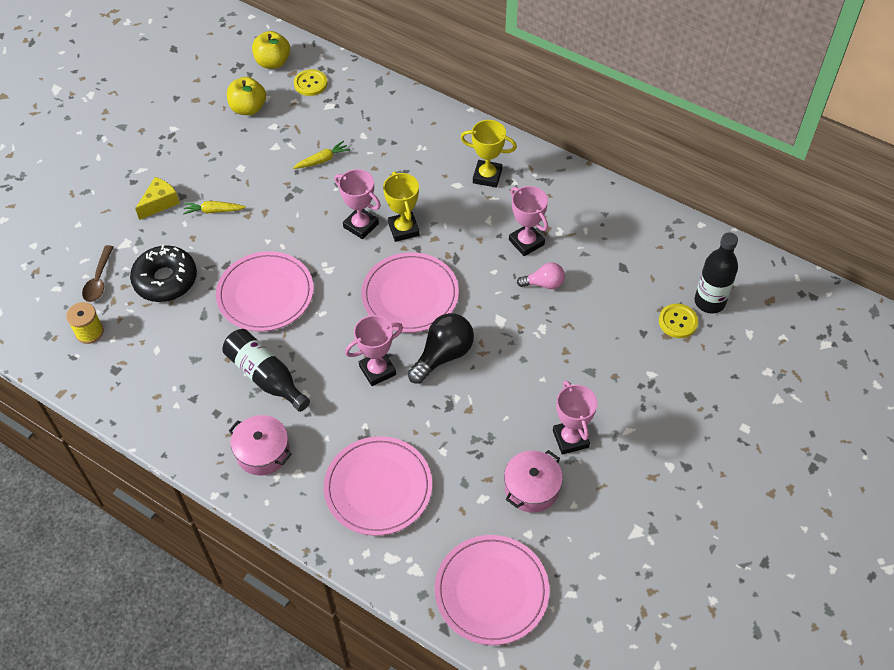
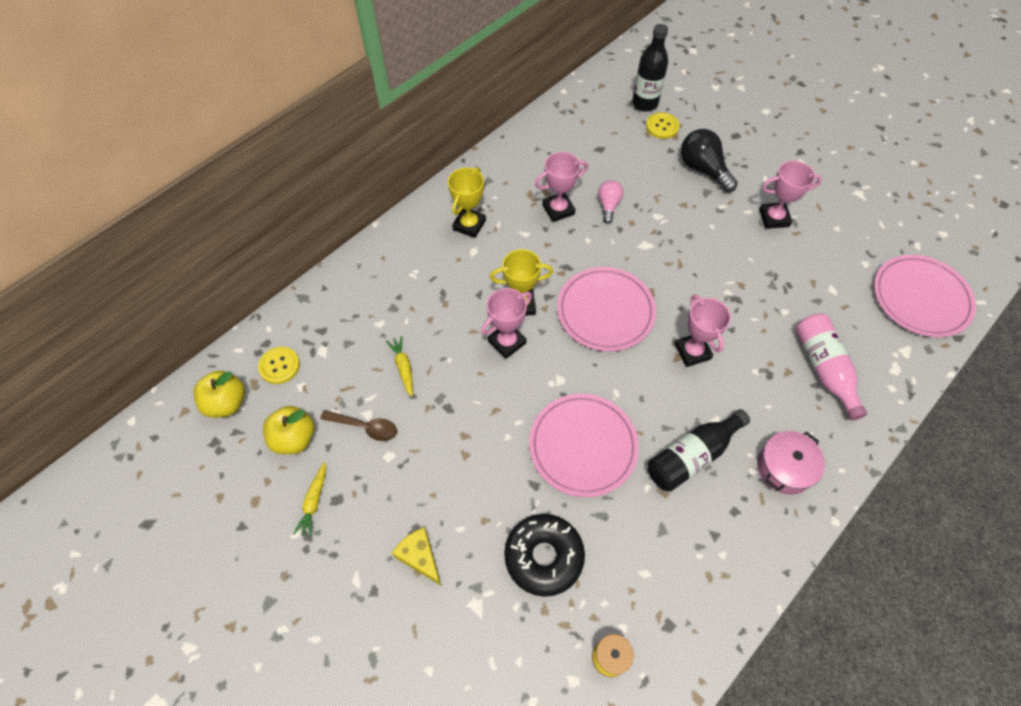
camera: 80 degrees left, 5 degrees up
brown spoon [82,245,113,302] -> brown spoon moved to [320,410,397,441]
yellow carrot [183,201,246,215] -> yellow carrot moved to [293,462,326,537]
pink plate [324,436,432,536] -> pink bottle [796,314,867,420]
black light bulb [408,313,474,384] -> black light bulb moved to [681,129,738,192]
pink pot [504,450,563,512] -> none

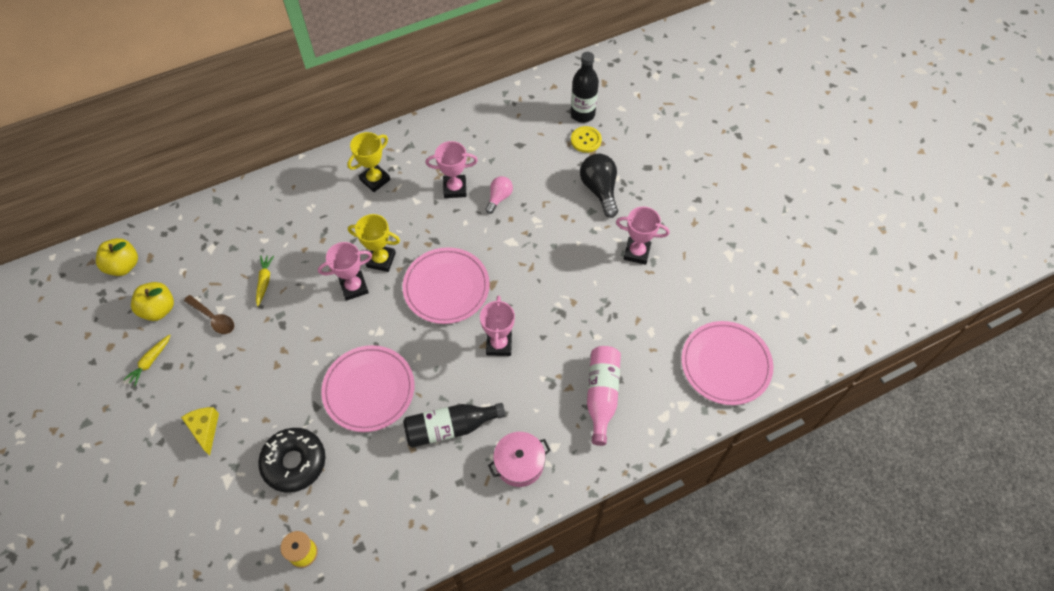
camera: 20 degrees right, 0 degrees up
yellow button [258,347,300,384] -> none

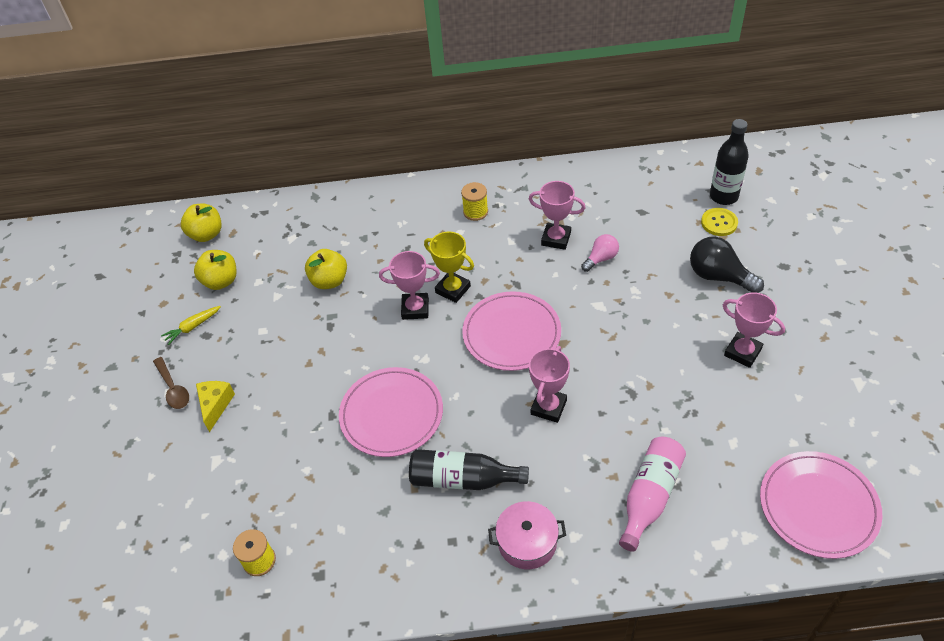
camera: 25 degrees right, 10 degrees down
brown spoon [184,295,234,334] -> brown spoon moved to [153,357,189,409]
yellow carrot [256,255,274,306] -> yellow apple [305,249,347,289]
black donut [258,428,326,493] -> none
yellow trophy [347,132,391,192] -> yellow spool [461,182,488,221]
black light bulb [580,154,618,218] -> black light bulb turned 60 degrees counterclockwise [690,237,764,293]

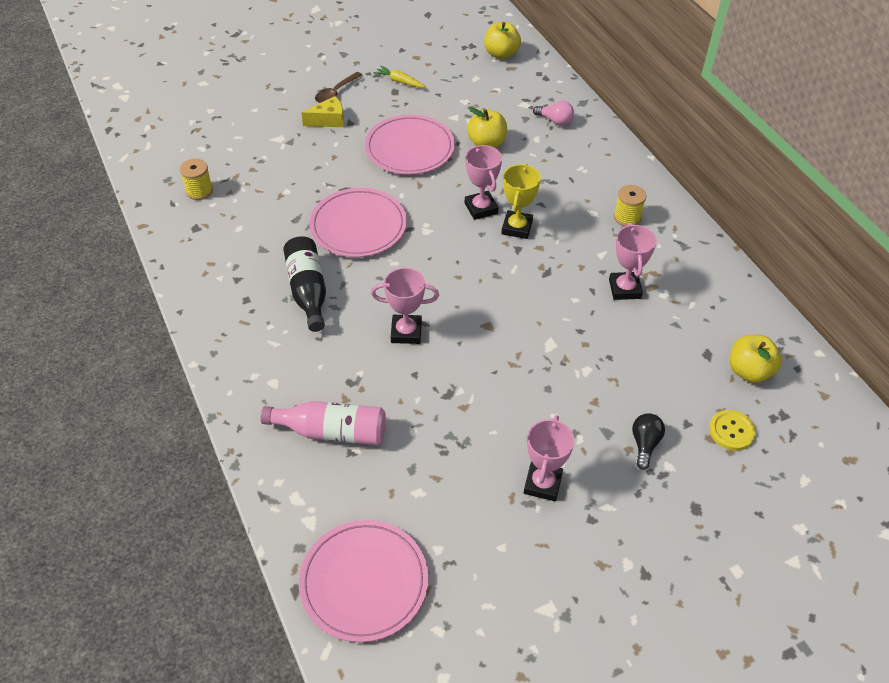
camera: 65 degrees right, 0 degrees up
yellow apple [194,250,237,290] -> yellow apple moved to [730,335,782,383]
pink plate [462,291,561,371] -> pink plate moved to [365,115,455,175]
pink pot [488,501,566,569] -> none
pink light bulb [581,234,619,272] -> pink light bulb moved to [533,101,574,126]
black light bulb [690,237,764,293] -> black light bulb [632,413,665,470], size x0.61
black bottle [710,119,749,205] -> none

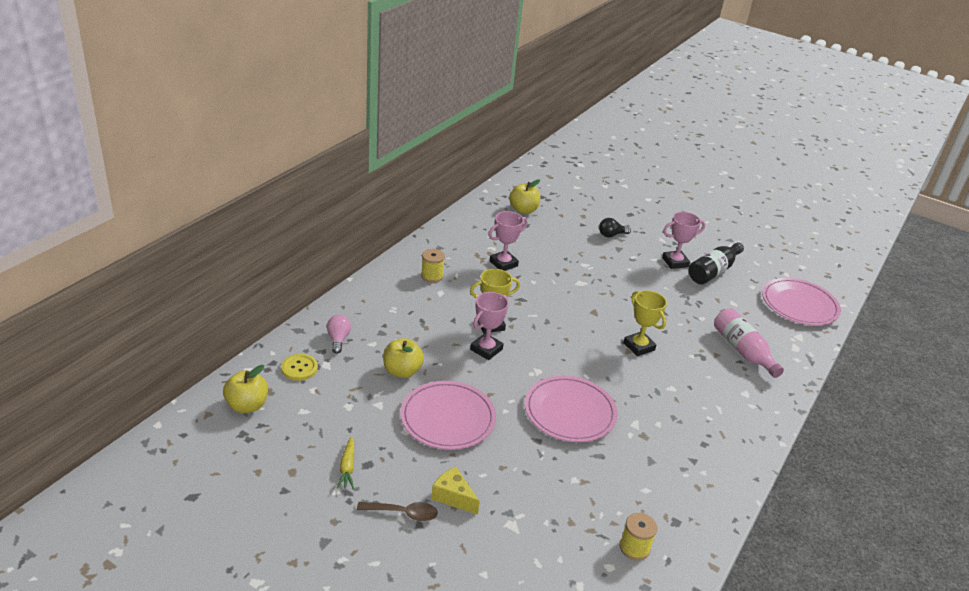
camera: 125 degrees left, 15 degrees down
black bottle [283,236,326,332] -> black bottle moved to [688,242,744,284]
pink trophy [371,268,439,344] -> yellow trophy [623,291,667,356]
yellow button [709,410,756,451] -> yellow button moved to [281,354,318,381]

